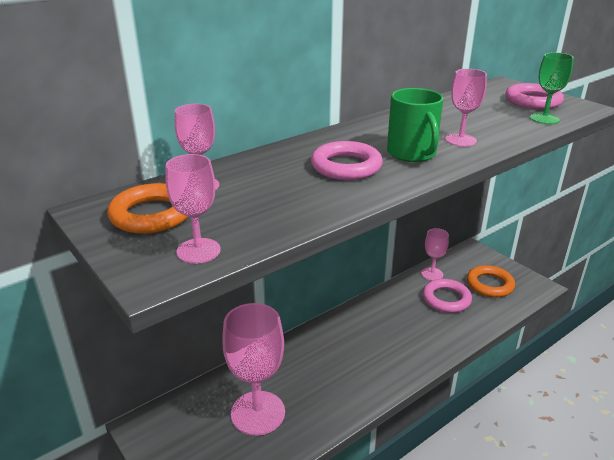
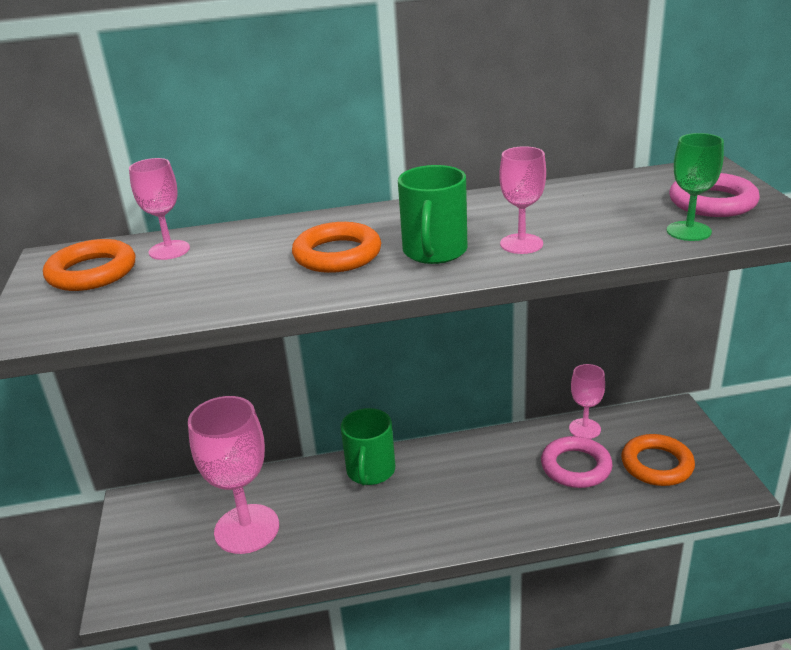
camera: 30 degrees right, 0 degrees up
pink goblet [166,154,221,264] -> none
pink ring [311,141,383,180] -> orange ring [292,222,381,273]
none -> green mug [341,408,395,485]

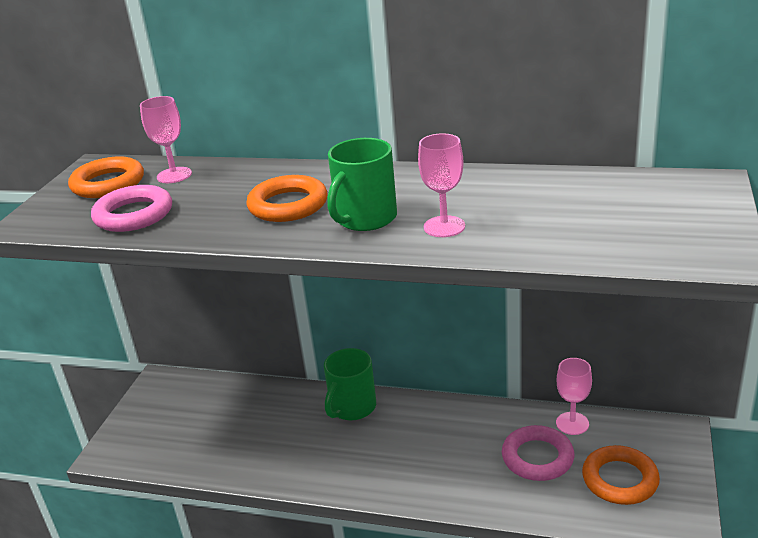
camera: 25 degrees right, 0 degrees up
pink goblet [188,396,279,554] -> none
green goblet [667,133,724,241] -> none
pink ring [669,173,760,217] -> pink ring moved to [91,185,172,232]

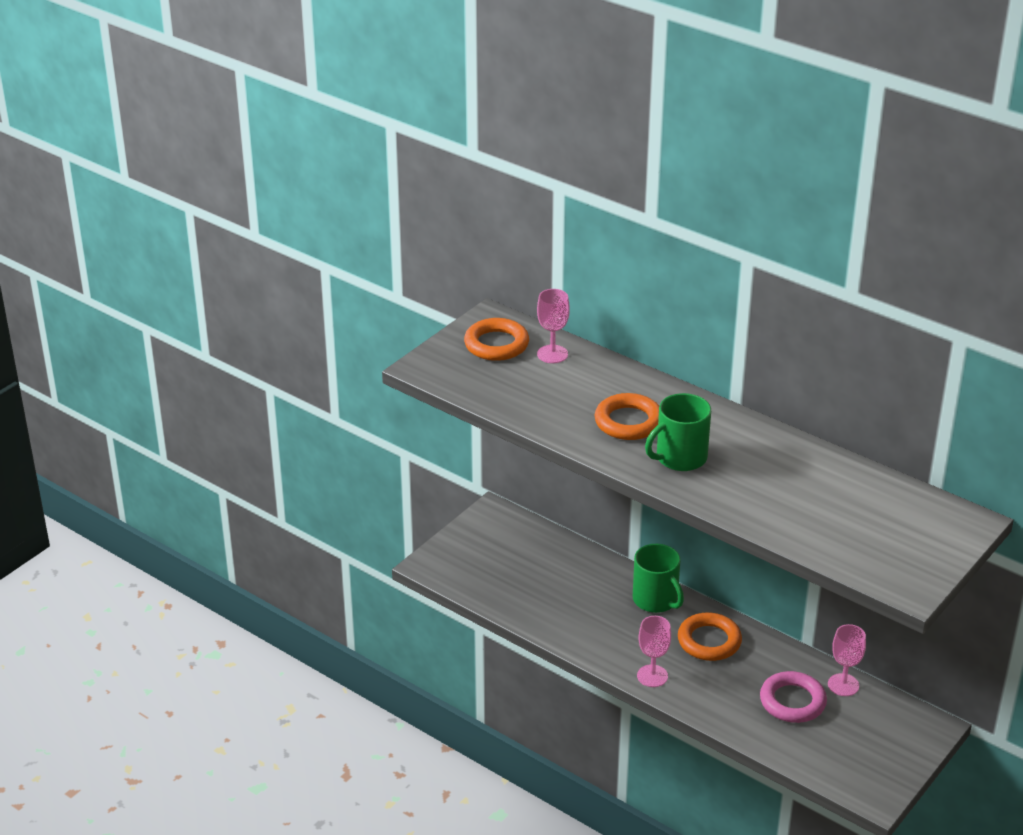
camera: 20 degrees right, 5 degrees up
pink ring [91,185,172,232] -> none
green mug [324,348,376,420] -> green mug turned 90 degrees counterclockwise [633,544,684,613]
pink goblet [418,133,465,237] -> pink goblet moved to [637,616,671,687]
orange ring [582,445,660,505] -> orange ring moved to [678,613,742,661]

